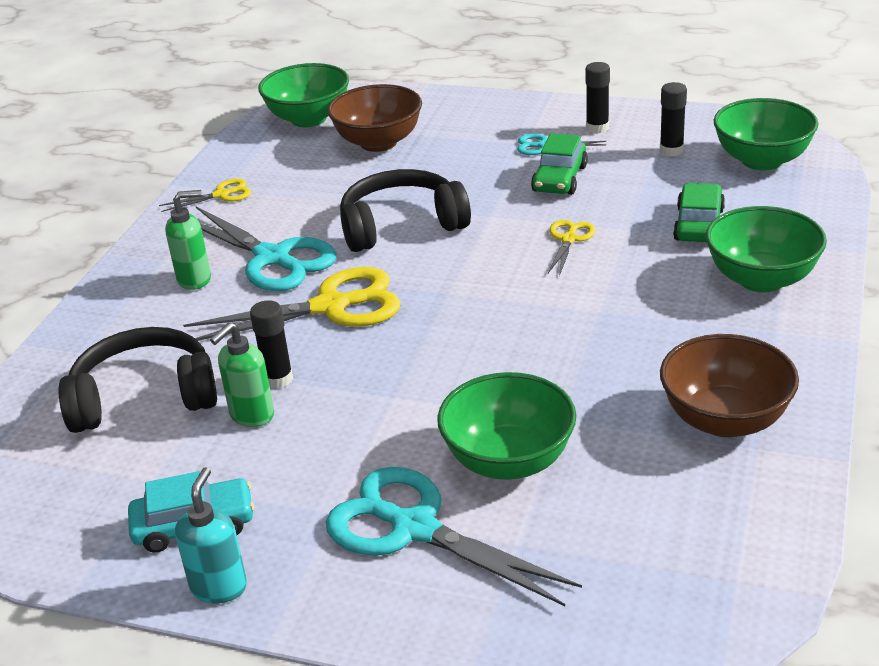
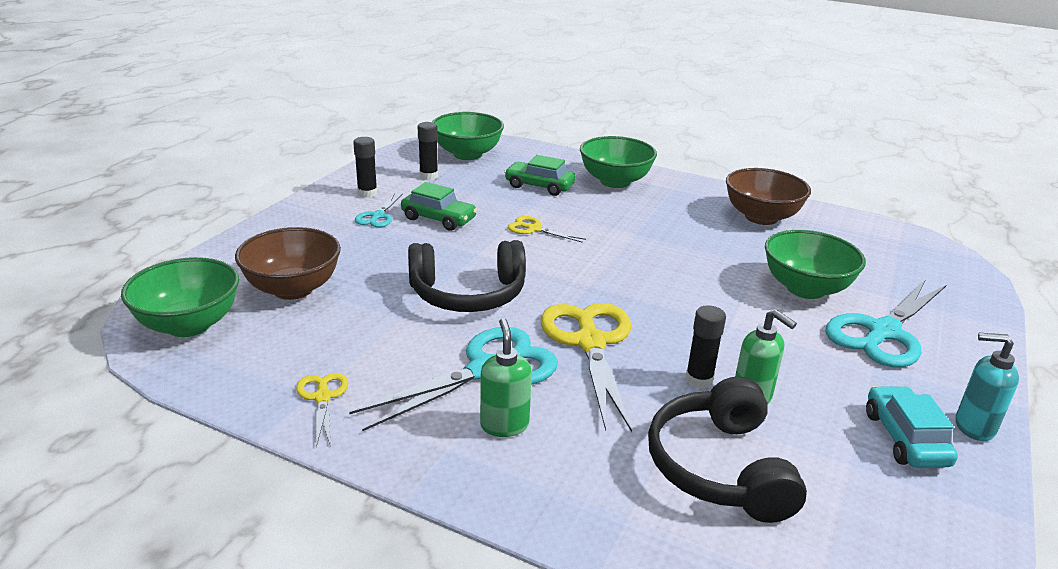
camera: 85 degrees left, 5 degrees down
black headphones [340,169,471,252] -> black headphones turned 90 degrees counterclockwise [408,240,526,312]

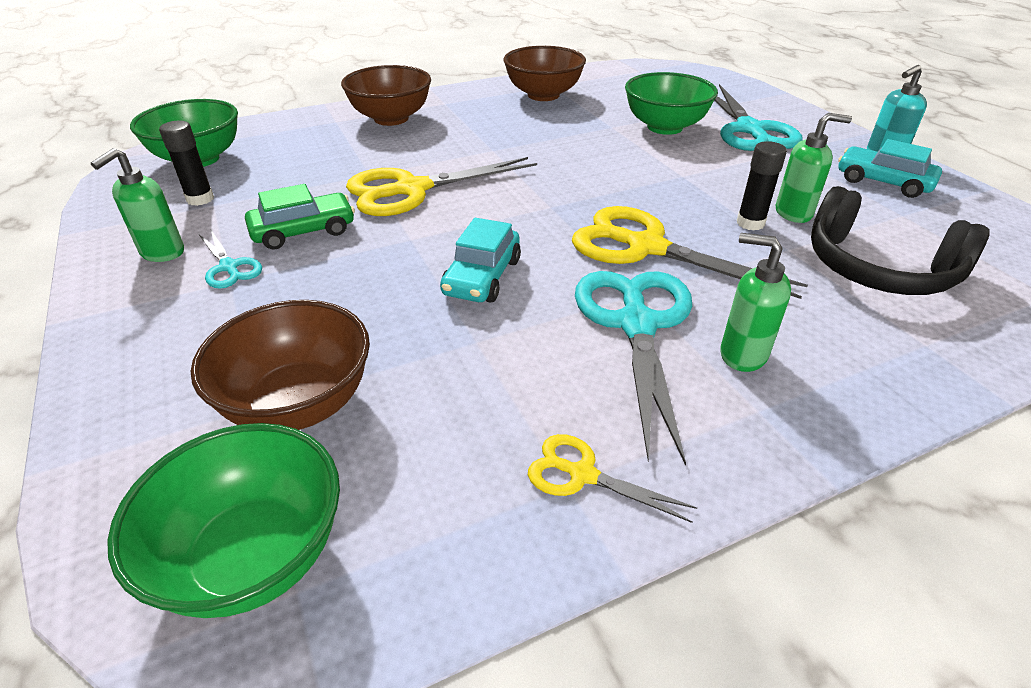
camera: 50 degrees left, 10 degrees up
black glue stick [353,137,378,198] -> green soap dispenser [91,148,184,262]
black headphones [408,240,526,312] -> turquoise car [440,218,521,303]
green car [504,155,575,196] -> none
yellow scissors [508,216,586,242] -> yellow scissors [346,157,537,216], size x2.02
green bowl [580,136,657,188] -> brown bowl [341,65,431,126]

